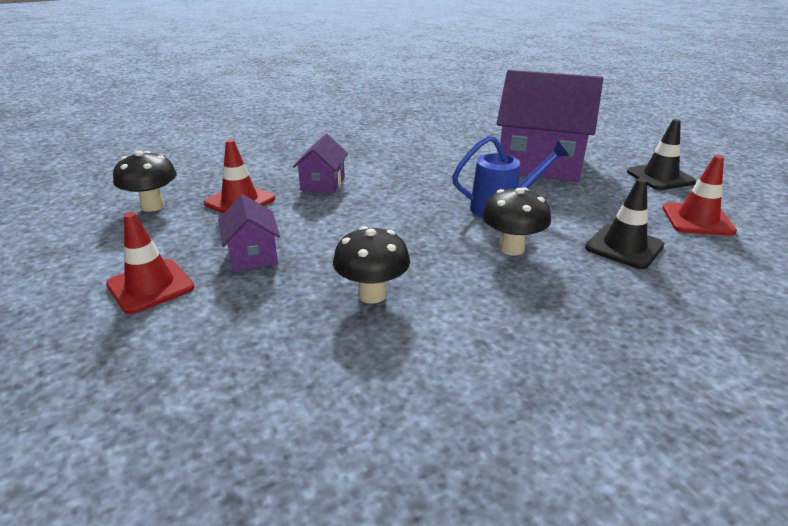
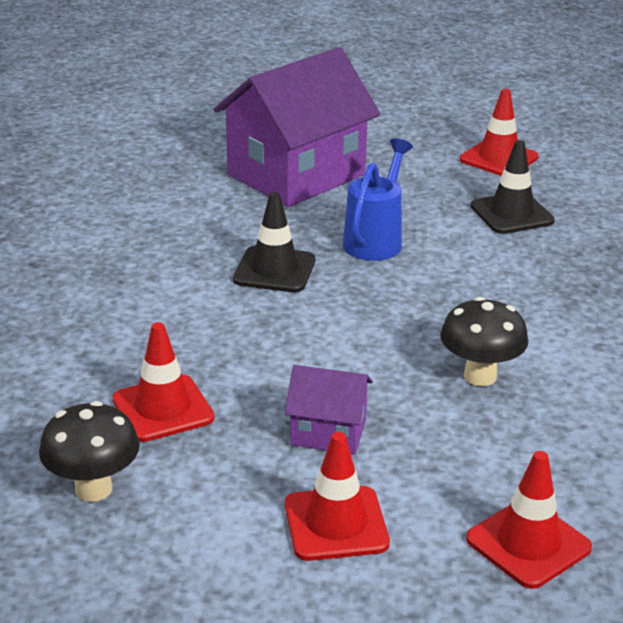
camera: 60 degrees left, 0 degrees up
purple house [293,134,348,193] -> none
black mushroom [482,187,551,256] -> none
black traffic cone [627,119,696,190] -> black traffic cone moved to [233,192,315,292]
none -> red traffic cone [466,451,592,589]

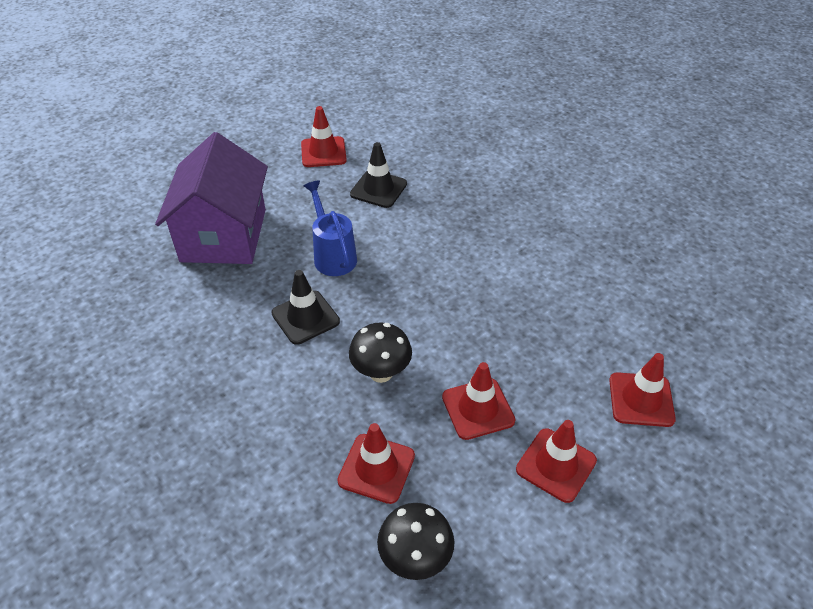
camera: 45 degrees left, 15 degrees up
purple house [285,365,373,454] -> red traffic cone [442,362,516,440]
black mushroom [440,297,529,386] -> black mushroom moved to [349,322,412,383]

